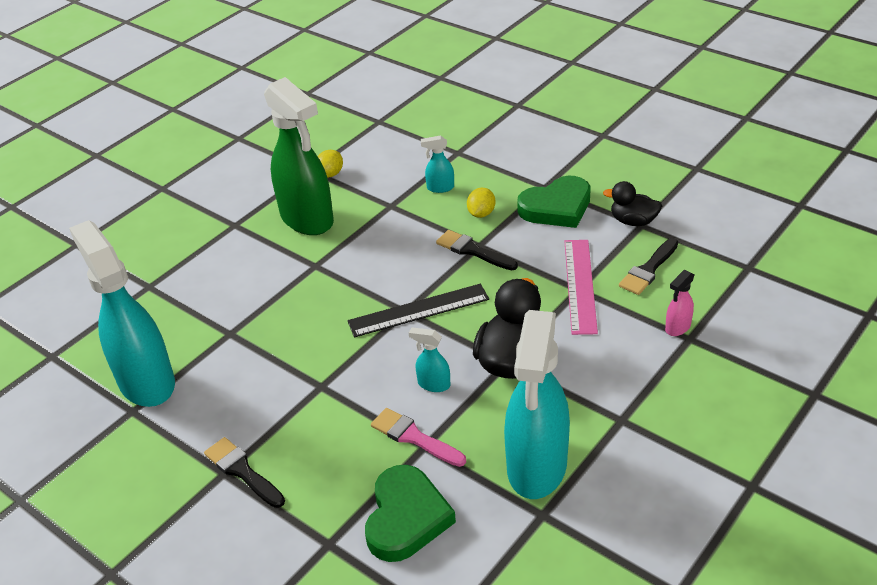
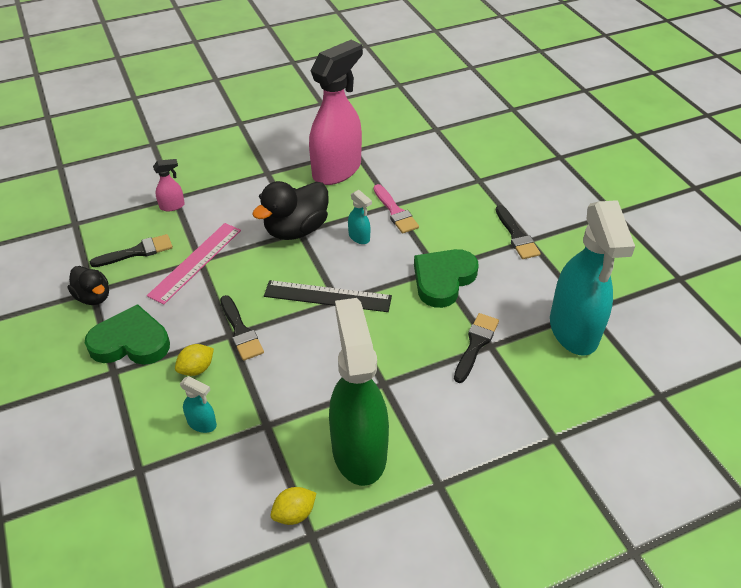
camera: 155 degrees left, 5 degrees up
green heart [365,465,456,562] -> green heart moved to [414,249,479,308]
turquoise spray bottle [504,310,570,499] -> pink spray bottle [309,40,363,185]
none -> black brush [454,313,499,383]

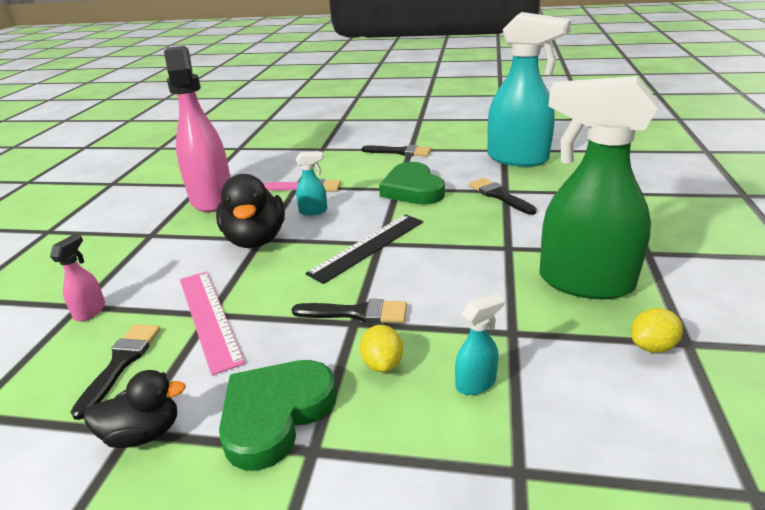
camera: 55 degrees left, 15 degrees down
yellow lemon [270,487,316,525] -> yellow lemon turned 60 degrees clockwise [631,308,683,353]

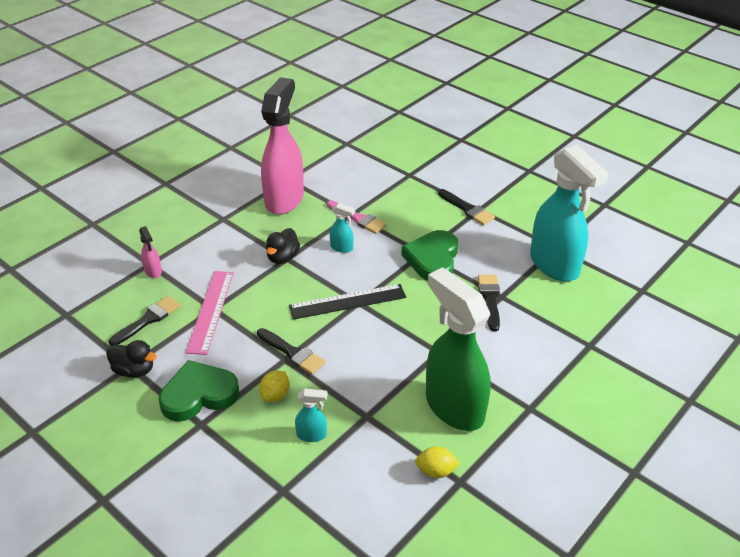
camera: 30 degrees right, 10 degrees up
pink spray bottle [50,234,105,322] -> pink spray bottle turned 105 degrees clockwise [139,226,162,278]
black duck [216,174,285,248] -> black duck [266,228,300,264], size x0.60

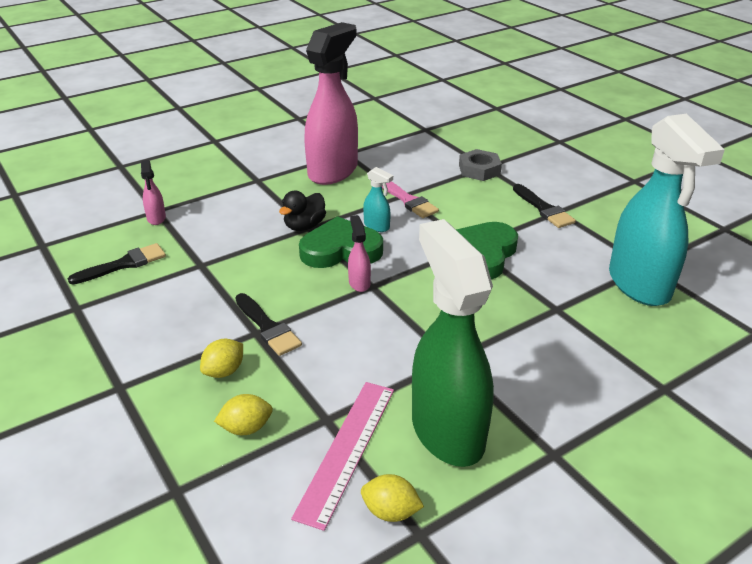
camera: 15 degrees right, 5 degrees down
black duck [106,340,157,378] -> none
green heart [159,360,240,422] -> green heart moved to [299,216,383,268]
pink ruler [186,271,234,355] -> pink ruler moved to [291,382,394,531]
black ruler [289,284,406,320] -> pink spray bottle [348,215,371,292]
turquoise spray bottle [295,389,327,442] -> yellow lemon [214,394,273,435]
black brush [478,275,500,331] -> none
none -> grey nut [459,149,502,181]

